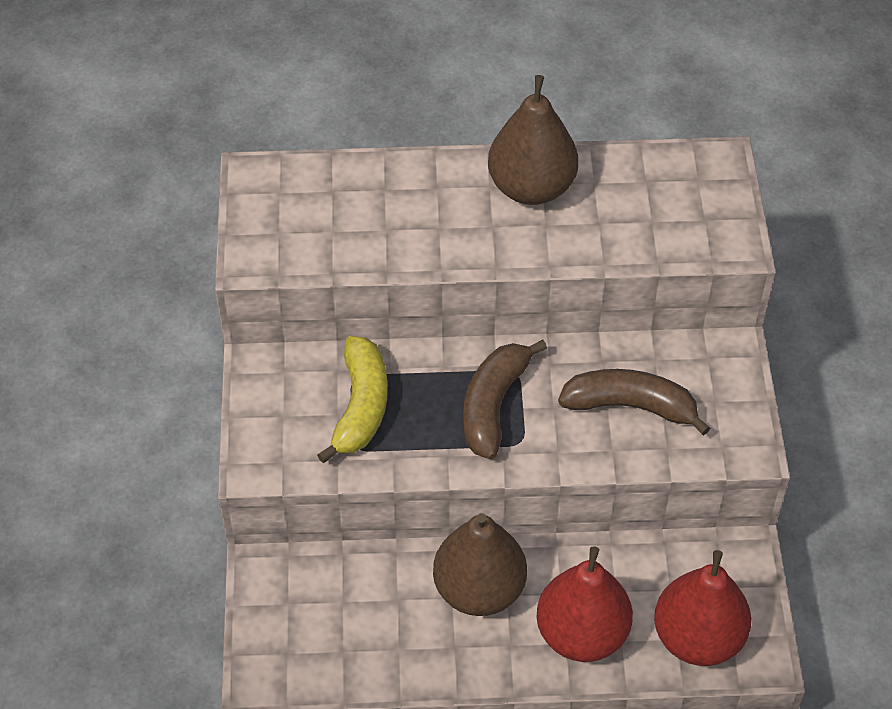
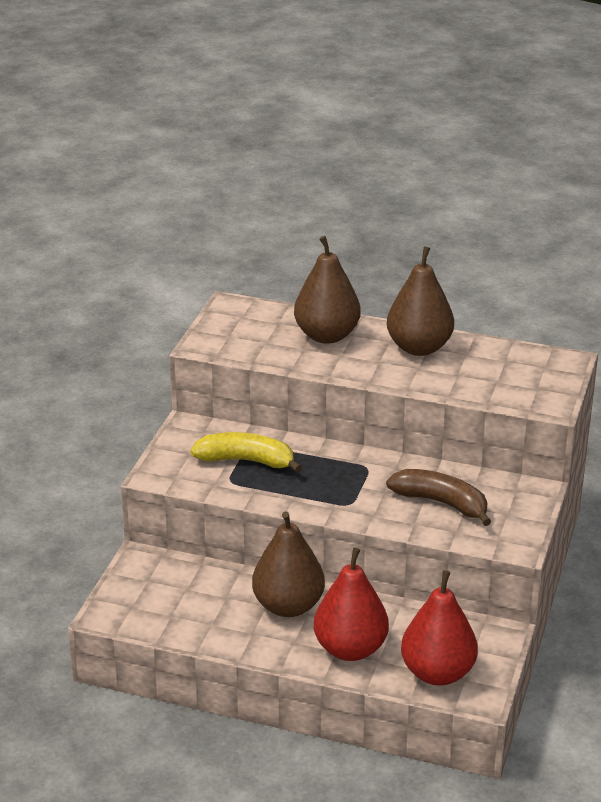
camera: 20 degrees right, 20 degrees down
yellow banana [317,336,388,463] -> yellow banana turned 105 degrees counterclockwise [191,432,302,473]
brown banana [463,339,547,459] -> none
none -> brown pear [294,236,361,344]

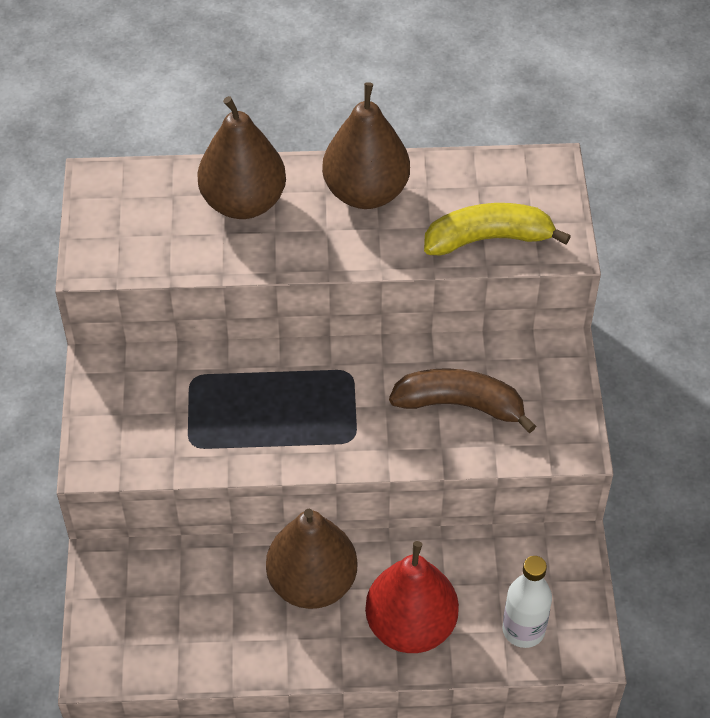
camera: 20 degrees left, 20 degrees up
yellow banana [191,432,302,473] -> yellow banana moved to [424,203,571,255]
red pear [401,570,478,686] -> white bottle [502,556,552,648]

